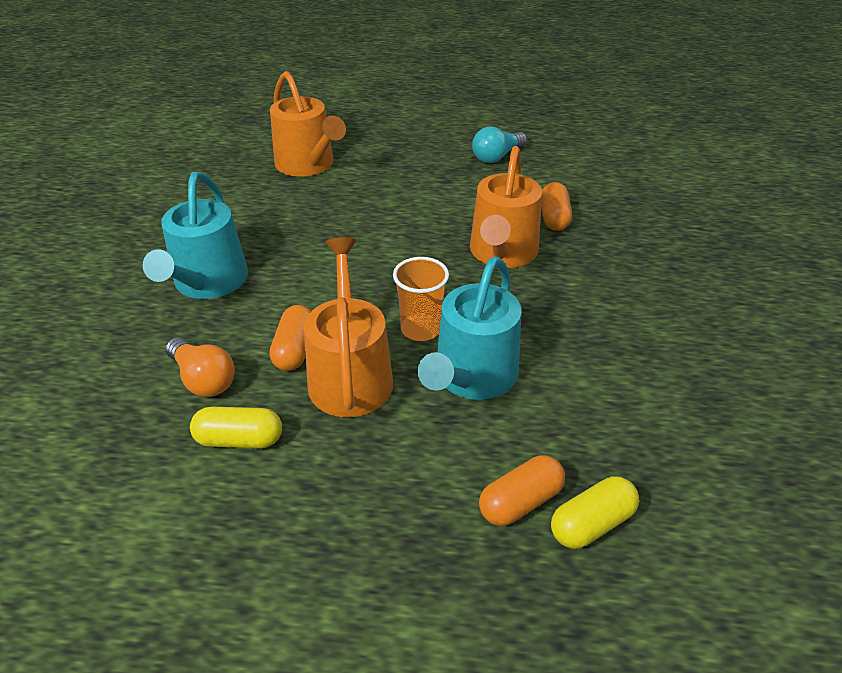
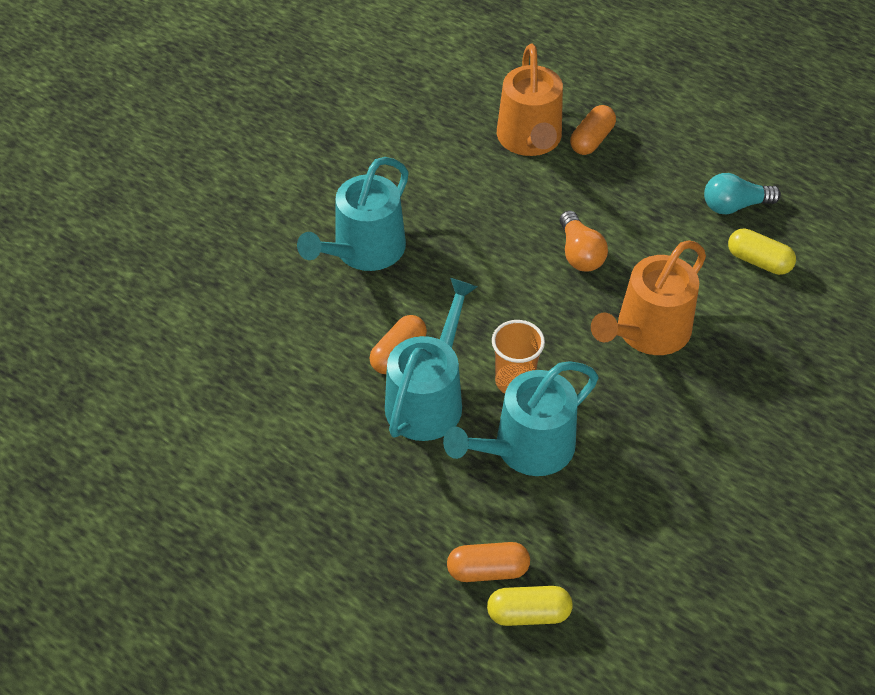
camera: 30 degrees right, 10 degrees up
orange light bulb [166,338,235,397] -> orange light bulb moved to [560,211,608,272]
yellow capsule [190,407,282,448] -> yellow capsule moved to [728,228,796,275]
orange watering can [304,237,393,417] -> turquoise watering can [385,278,477,441]
orange capsule [541,182,572,231] -> orange capsule moved to [570,105,616,155]

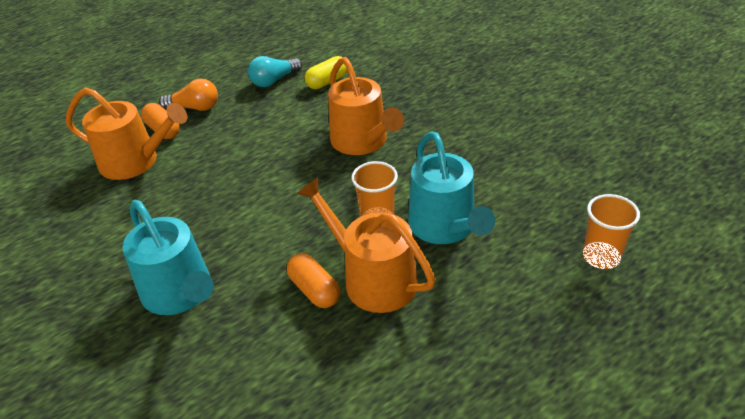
camera: 70 degrees left, 10 degrees down
turquoise watering can [385,278,477,441] -> orange watering can [297,177,436,313]
orange capsule [447,542,530,582] -> none
yellow capsule [487,586,573,626] -> orange cup [583,194,640,269]
orange light bulb [560,211,608,272] -> orange light bulb moved to [159,79,218,111]
turquoise light bulb [704,173,781,214] -> turquoise light bulb turned 45 degrees clockwise [248,56,302,87]

